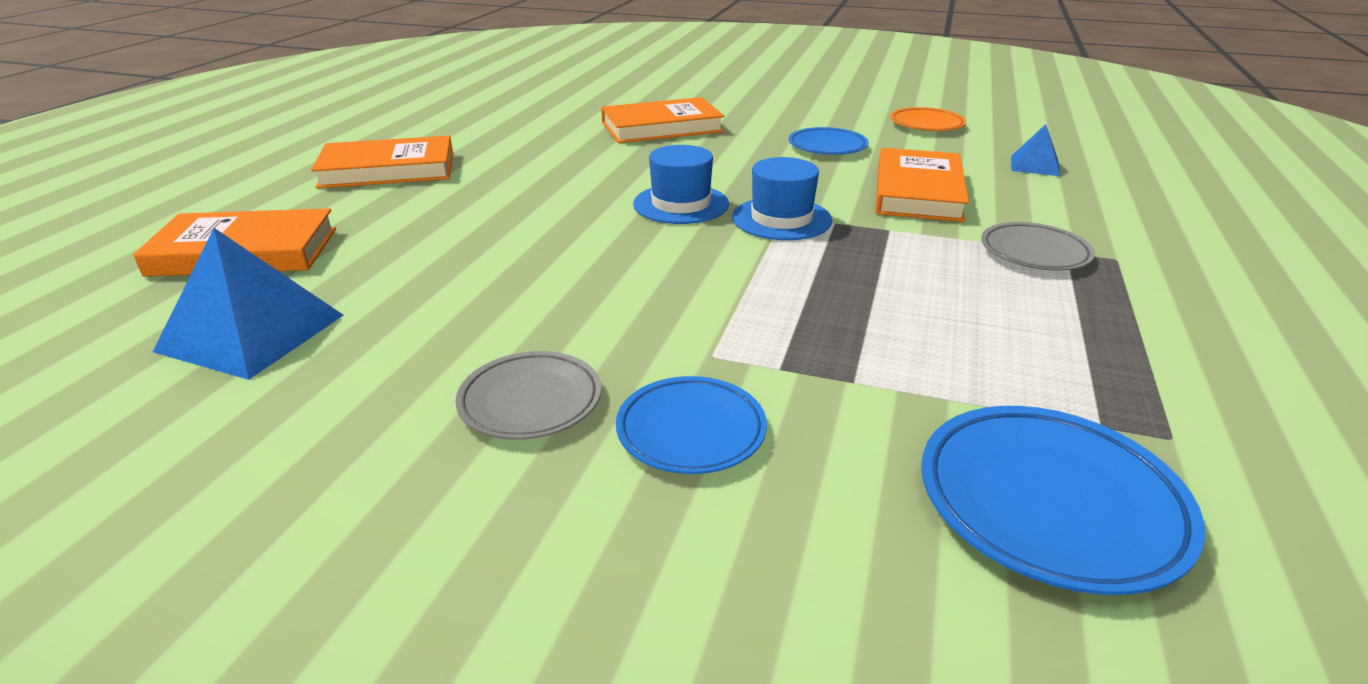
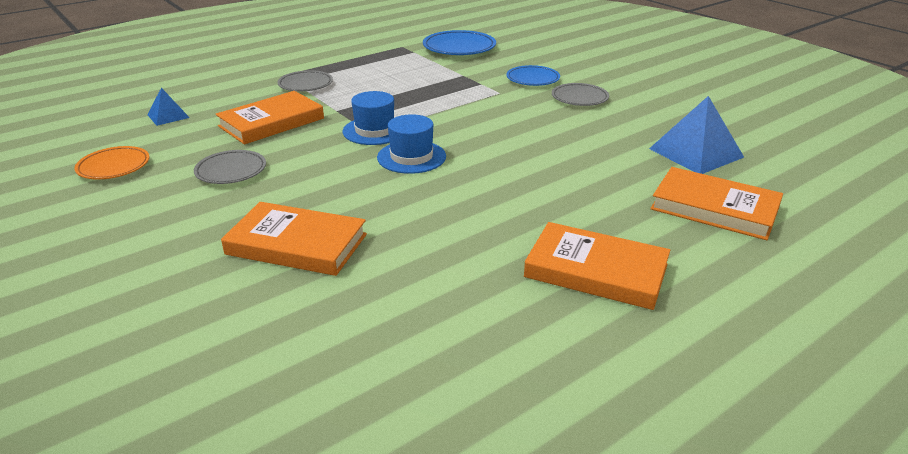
camera: 145 degrees left, 0 degrees up
blue plate [789,127,869,155] -> grey plate [194,150,266,184]

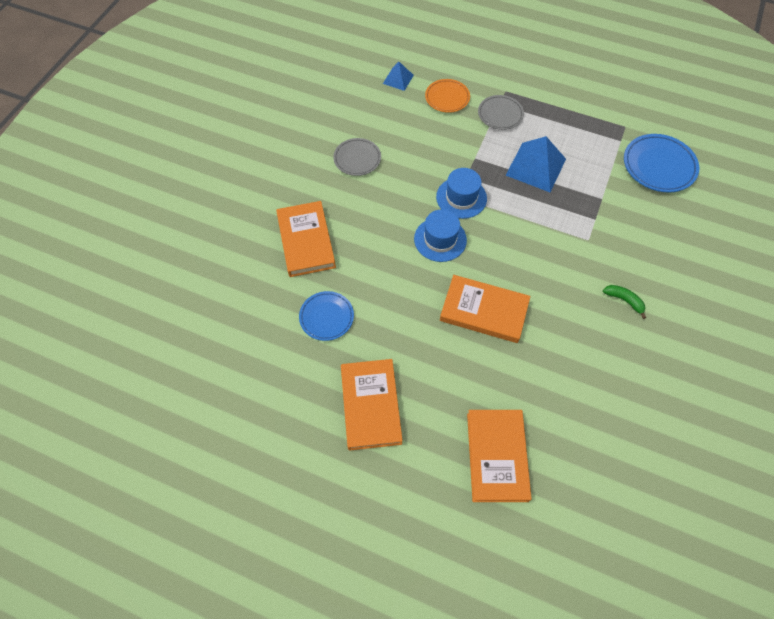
camera: 60 degrees right, 30 degrees up
orange plate [74,146,150,179] -> orange plate moved to [425,79,470,113]
orange book [216,91,324,144] -> orange book moved to [440,275,530,343]
blue plate [506,65,560,86] -> blue plate moved to [299,291,354,341]
grey plate [552,83,609,106] -> green banana [603,285,646,319]
blue pyramid [649,96,744,174] -> blue pyramid moved to [506,136,566,192]

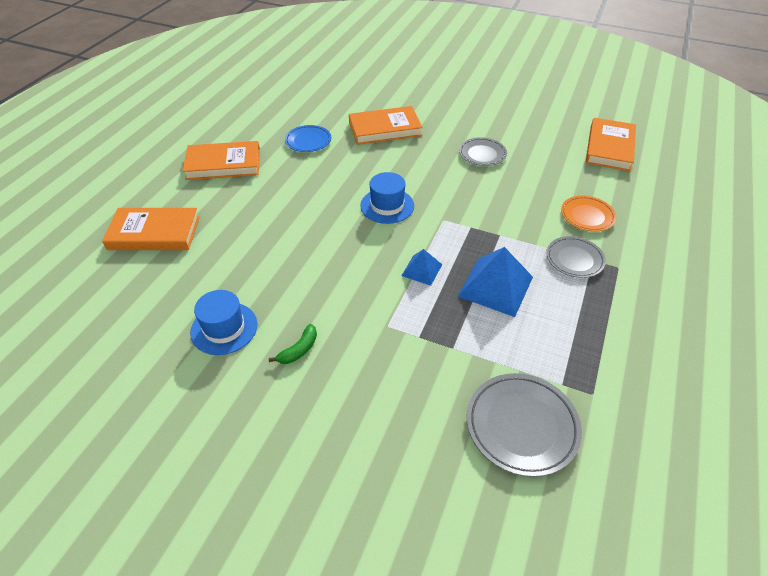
camera: 90 degrees right, 15 degrees down
blue pyramid [383,62,414,91] -> blue pyramid moved to [401,249,442,286]
blue hat [436,168,487,219] -> blue hat moved to [190,290,258,355]
orange book [440,275,530,343] -> orange book moved to [586,118,636,171]
blue plate [624,134,699,193] -> grey plate [467,373,582,477]

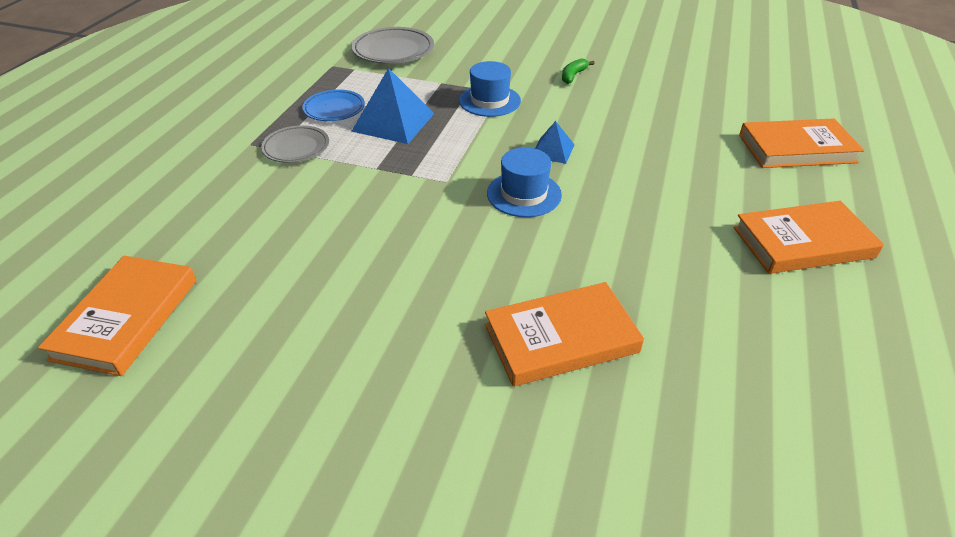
camera: 175 degrees right, 5 degrees down
blue hat [190,290,258,355] -> blue hat moved to [459,61,521,117]
blue plate [285,125,331,152] -> blue plate moved to [302,89,365,121]
blue pyramid [401,249,442,286] -> blue pyramid moved to [535,121,575,164]
grey plate [459,137,507,166] -> none
orange plate [561,196,616,232] -> none

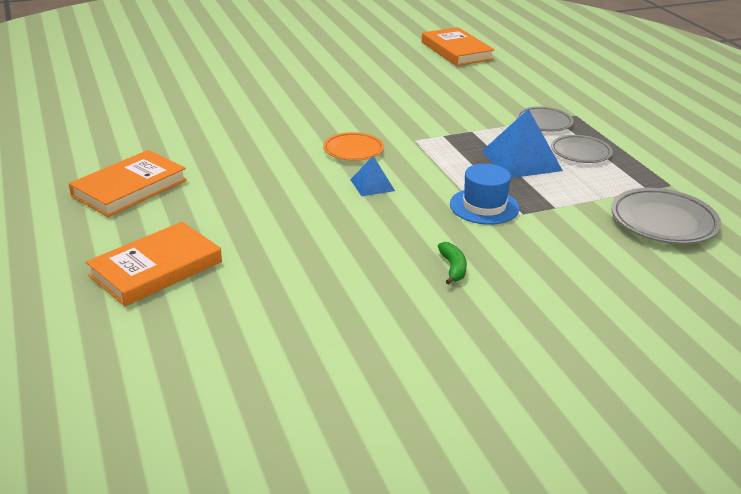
camera: 140 degrees right, 10 degrees down
blue plate [302,89,365,121] -> grey plate [551,135,613,163]
orange book [485,282,644,387] -> none
blue hat [487,147,562,217] -> orange plate [323,132,384,161]

